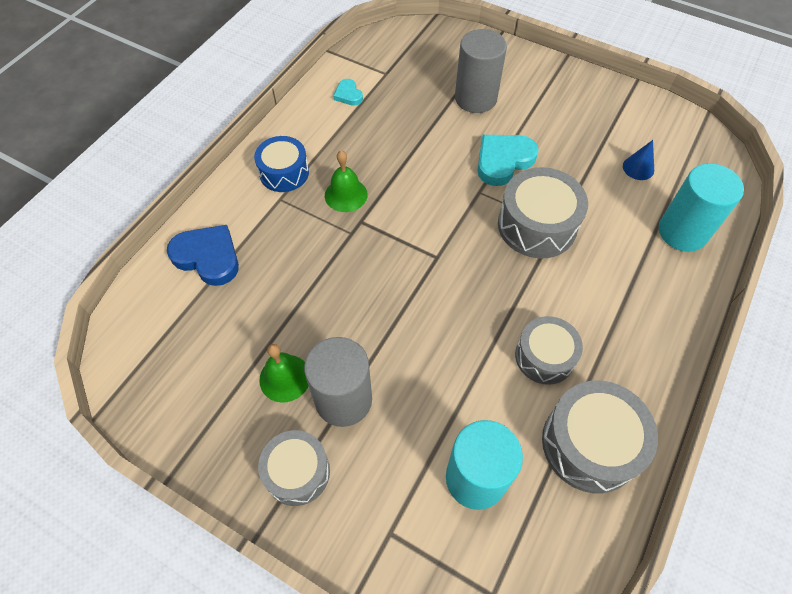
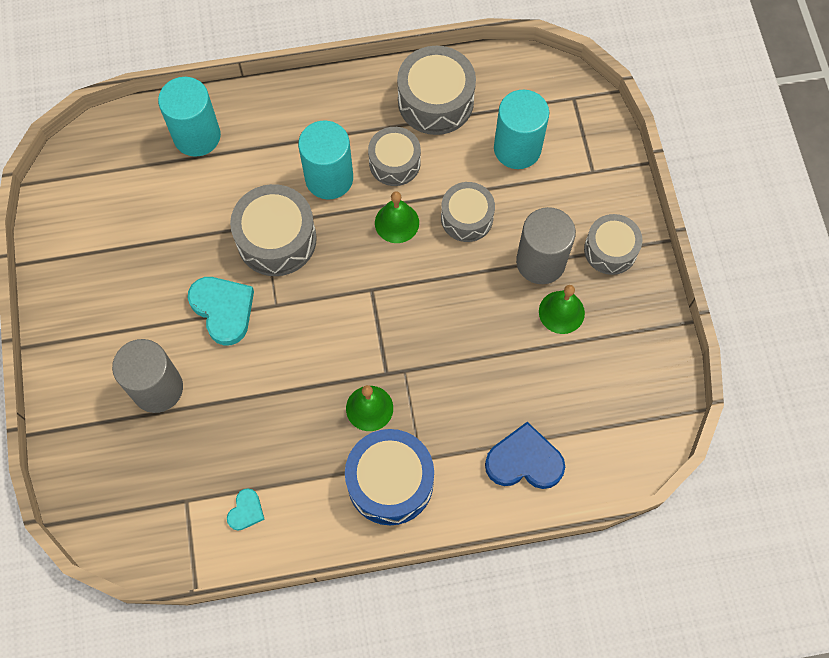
camera: 130 degrees left, 10 degrees up
blue heart [167,225,239,286] -> blue heart turned 105 degrees clockwise [485,422,565,489]
blue drum [254,136,309,192] -> blue drum [345,429,434,525], size x1.51
turquoise heart [477,135,539,186] -> turquoise heart turned 135 degrees counterclockwise [188,277,254,346]
blue cone [623,140,654,180] -> none
none -> turquoise cylinder [298,121,353,199]
none -> green bell [375,192,419,243]
none -> grey drum [441,182,495,242]

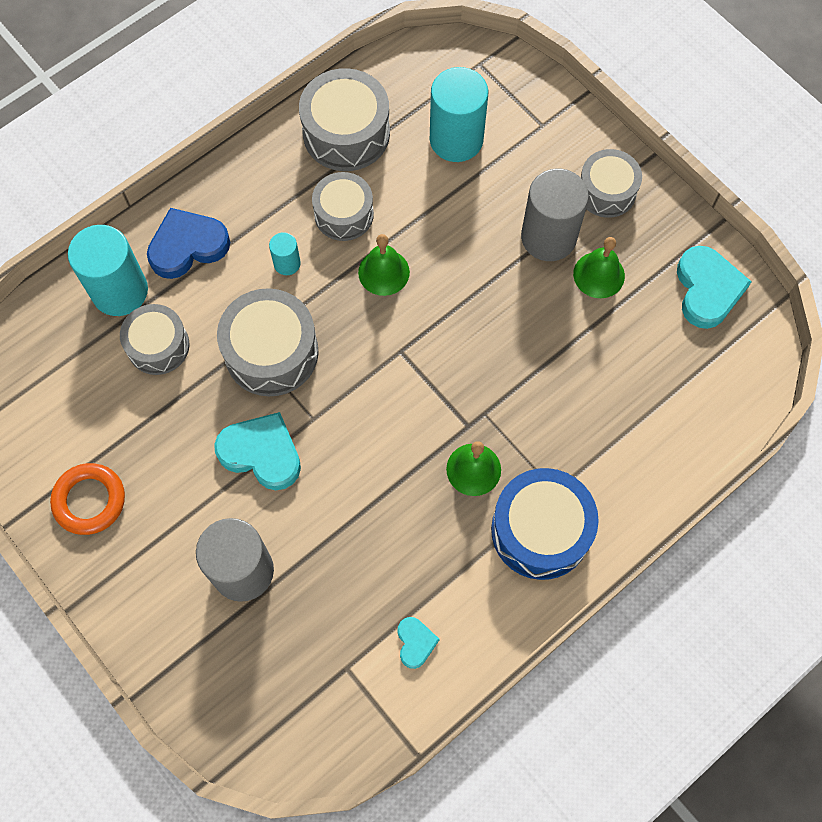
camera: 30 degrees left, 0 degrees up
turquoise cylinder [298,121,353,199] -> turquoise cylinder [269,232,301,275], size x0.48
grey drum [441,182,495,242] -> grey drum moved to [120,304,190,375]
blue heart [485,422,565,489] -> blue heart moved to [147,208,230,279]
none -> orange ring [50,463,125,535]
none -> turquoise heart [677,246,752,329]

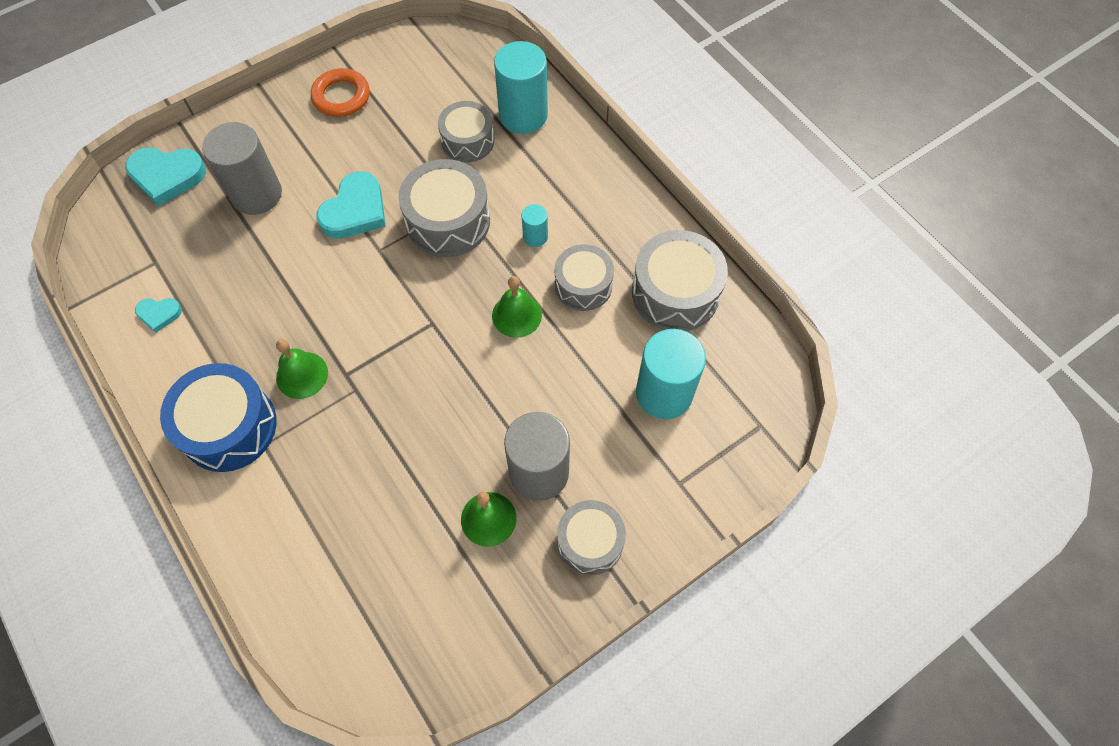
camera: 95 degrees right, 5 degrees down
blue heart [147,208,230,279] -> none
turquoise heart [677,246,752,329] -> turquoise heart moved to [125,147,206,206]

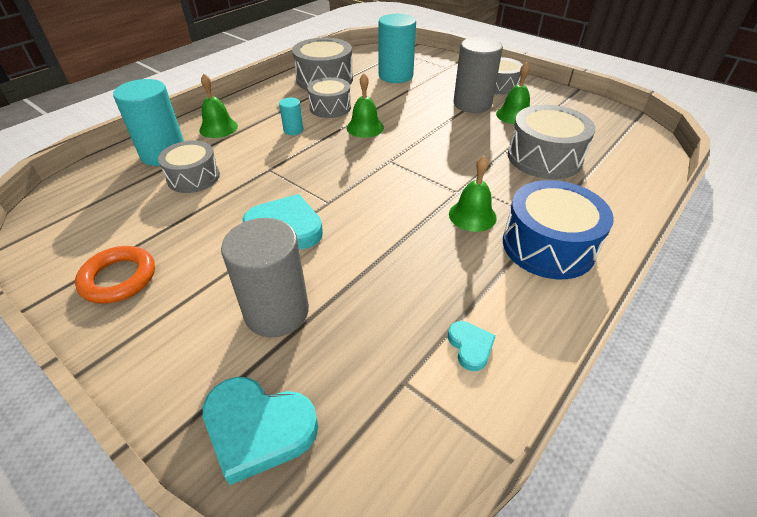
camera: 105 degrees left, 20 degrees down
turquoise heart [125,147,206,206] -> turquoise heart turned 120 degrees clockwise [203,377,318,485]
grey drum [398,159,490,257] -> grey drum moved to [508,105,595,179]
none -> green bell [199,74,238,138]

